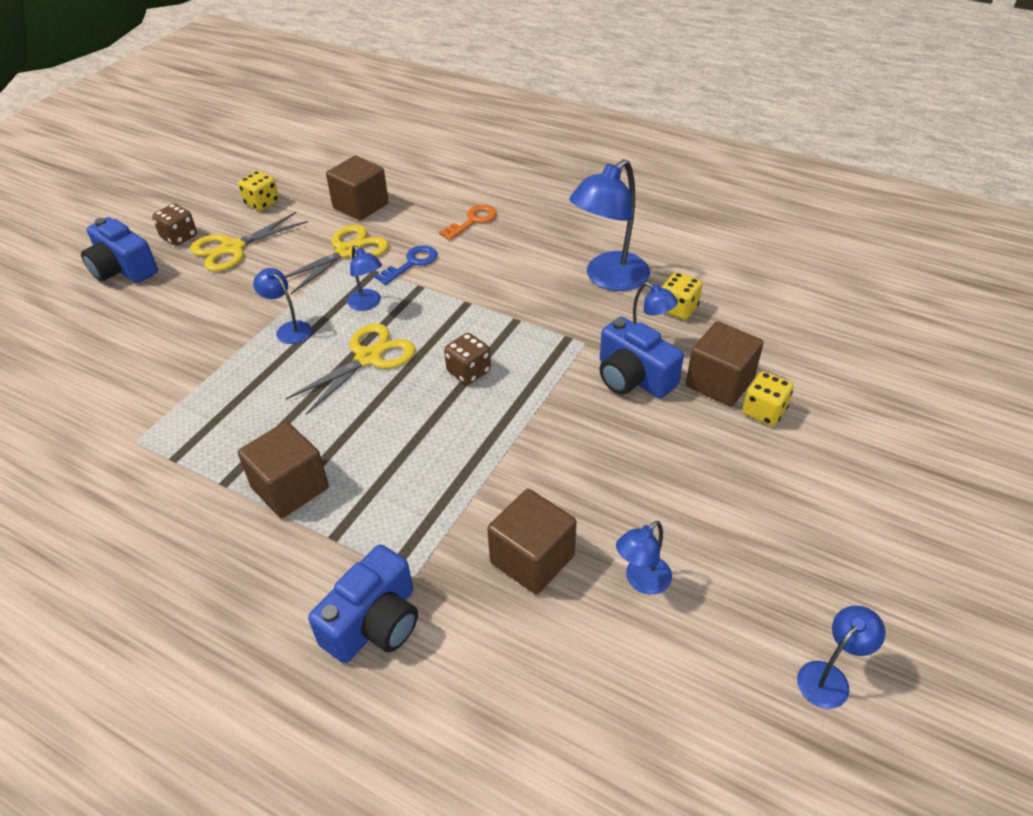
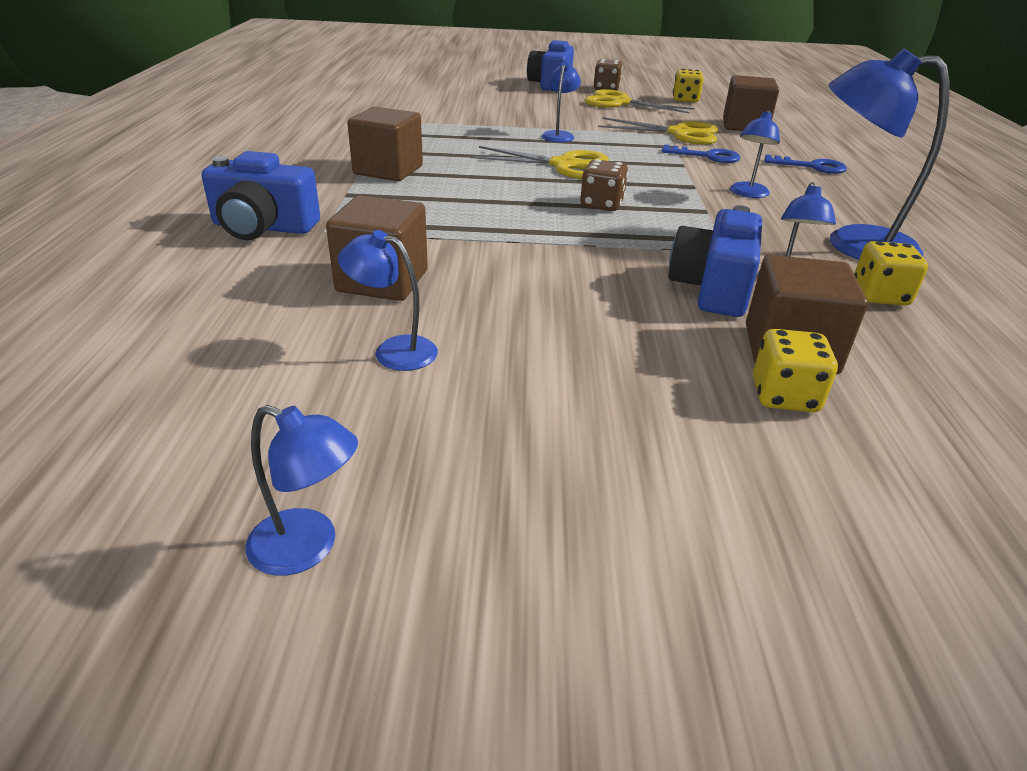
camera: 60 degrees right, 10 degrees down
blue lamp [347,245,382,311] -> blue lamp moved to [730,110,780,198]
orange key [439,205,497,240] -> blue key [764,154,847,174]

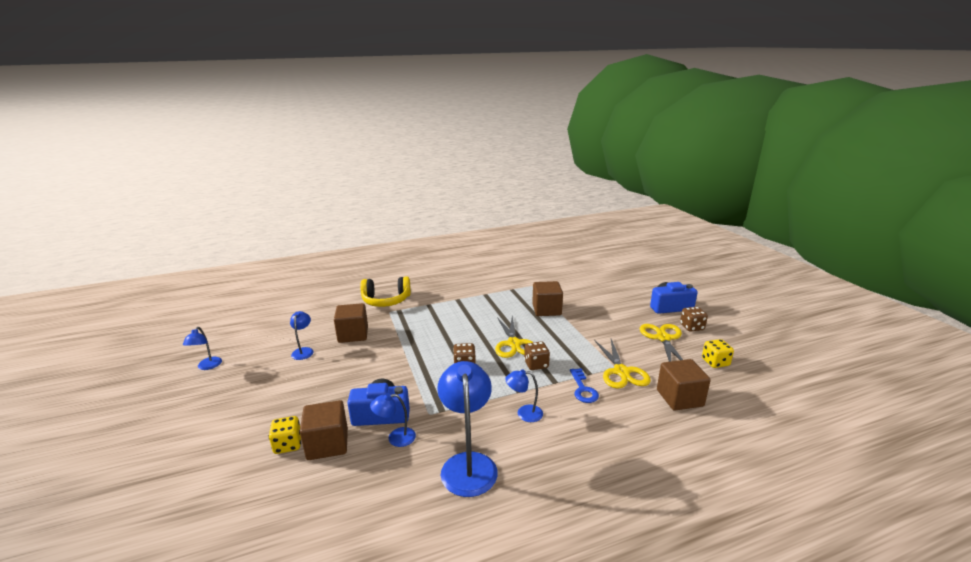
camera: 70 degrees right, 10 degrees down
blue camera [202,151,320,240] -> yellow headphones [360,277,411,307]
brown cube [347,107,423,181] -> brown cube moved to [532,281,563,316]
blue lamp [541,62,581,142] -> none
blue key [764,154,847,174] -> none
yellow dice [854,241,928,306] -> none
none -> brown dice [524,341,550,370]

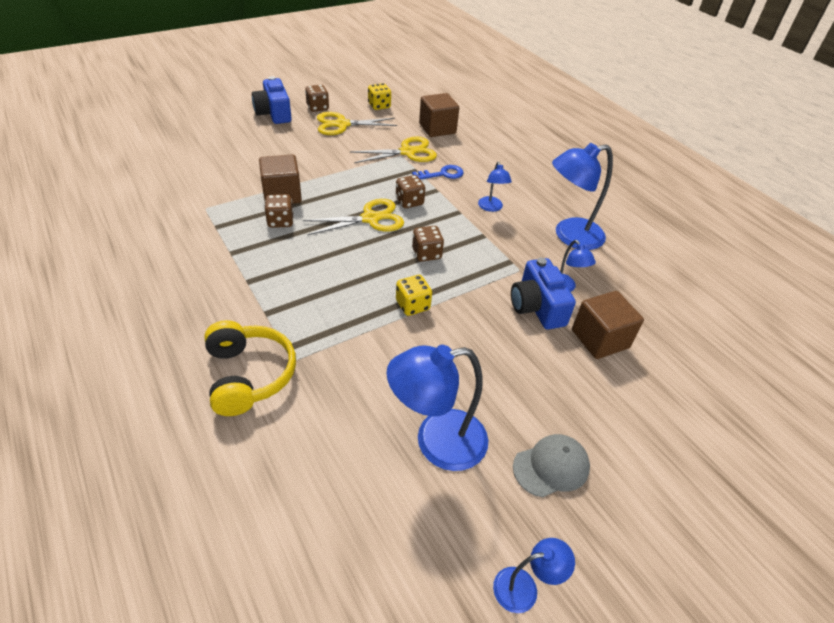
camera: 105 degrees left, 20 degrees up
yellow dice [269,416,301,454] -> yellow dice moved to [396,275,432,316]
blue lamp [290,311,314,360] -> blue lamp [387,345,488,471], size x1.92
brown cube [334,303,368,343] -> none
none -> brown dice [265,194,293,228]
none -> grey cap [513,434,590,497]

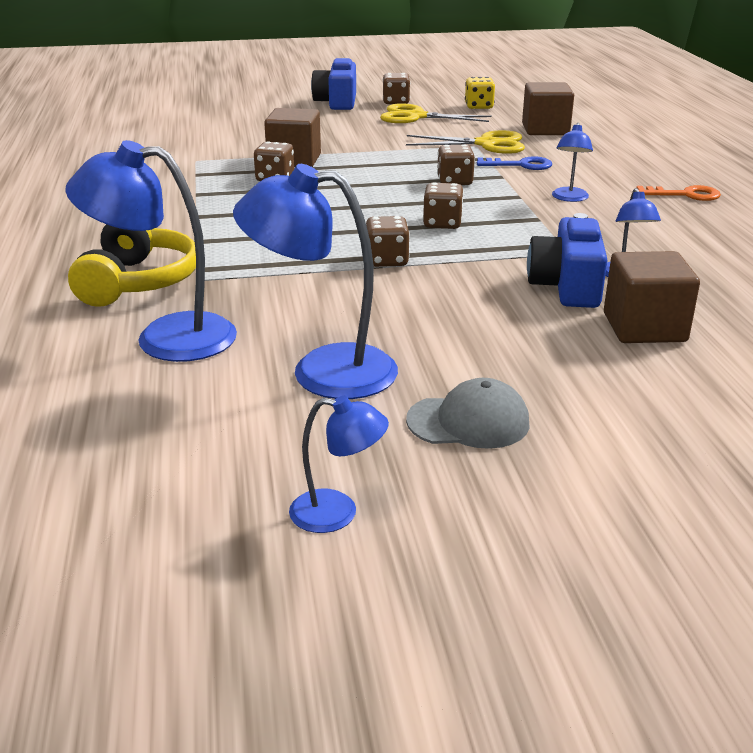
camera: 25 degrees right, 15 degrees down
yellow scissors [303,199,404,235] -> none
yellow dice [396,275,432,316] -> brown dice [366,216,410,267]
blue lamp [552,143,613,250] -> blue lamp moved to [65,140,237,362]
none -> orange key [637,185,721,201]

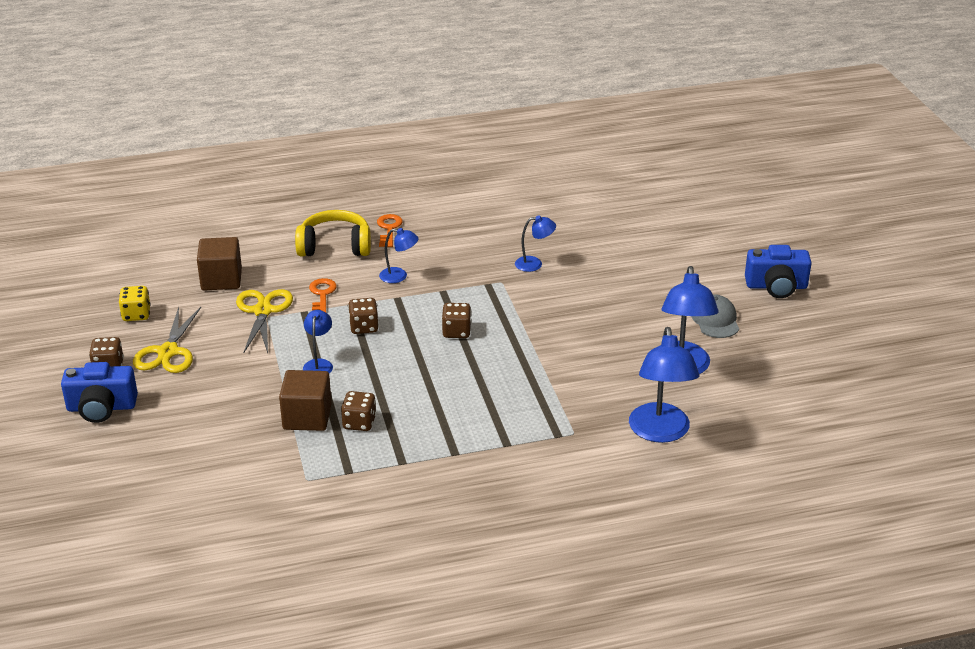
camera: 95 degrees left, 5 degrees up
yellow headphones [68,224,196,307] -> yellow headphones moved to [295,210,371,257]
blue lamp [289,396,389,533] -> blue lamp moved to [303,310,333,374]
brown dice [366,216,410,267] -> none
blue key [477,156,552,170] -> orange key [309,278,337,312]
blue camera [527,213,607,308] -> blue camera moved to [745,245,812,298]
brown cube [604,251,700,343] -> none

